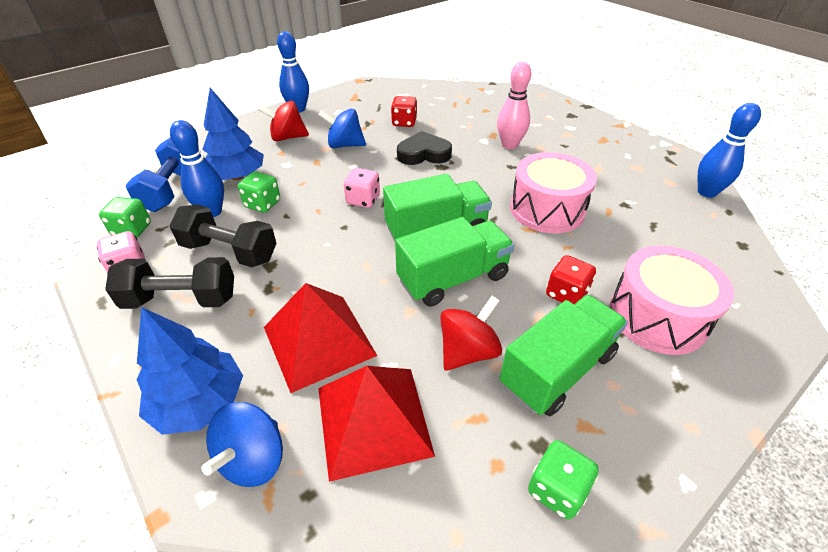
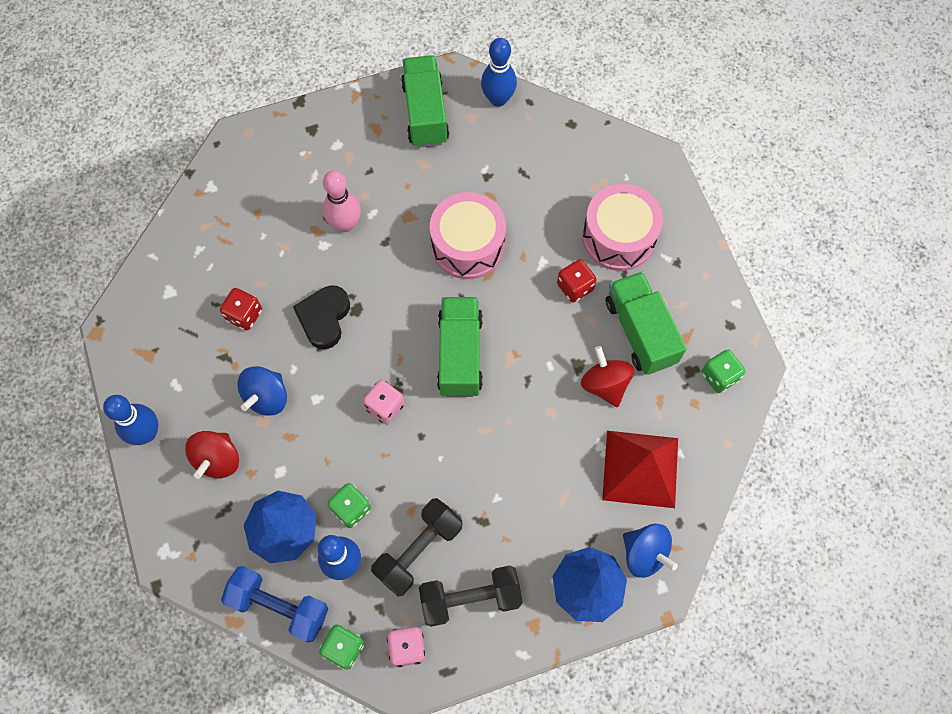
camera: 70 degrees left, 25 degrees up
black dumbbell [105,257,234,309] -> black dumbbell turned 60 degrees clockwise [419,565,523,627]
red pyramid [264,283,377,393] -> none
green truck [395,217,514,306] -> green truck moved to [401,55,449,148]

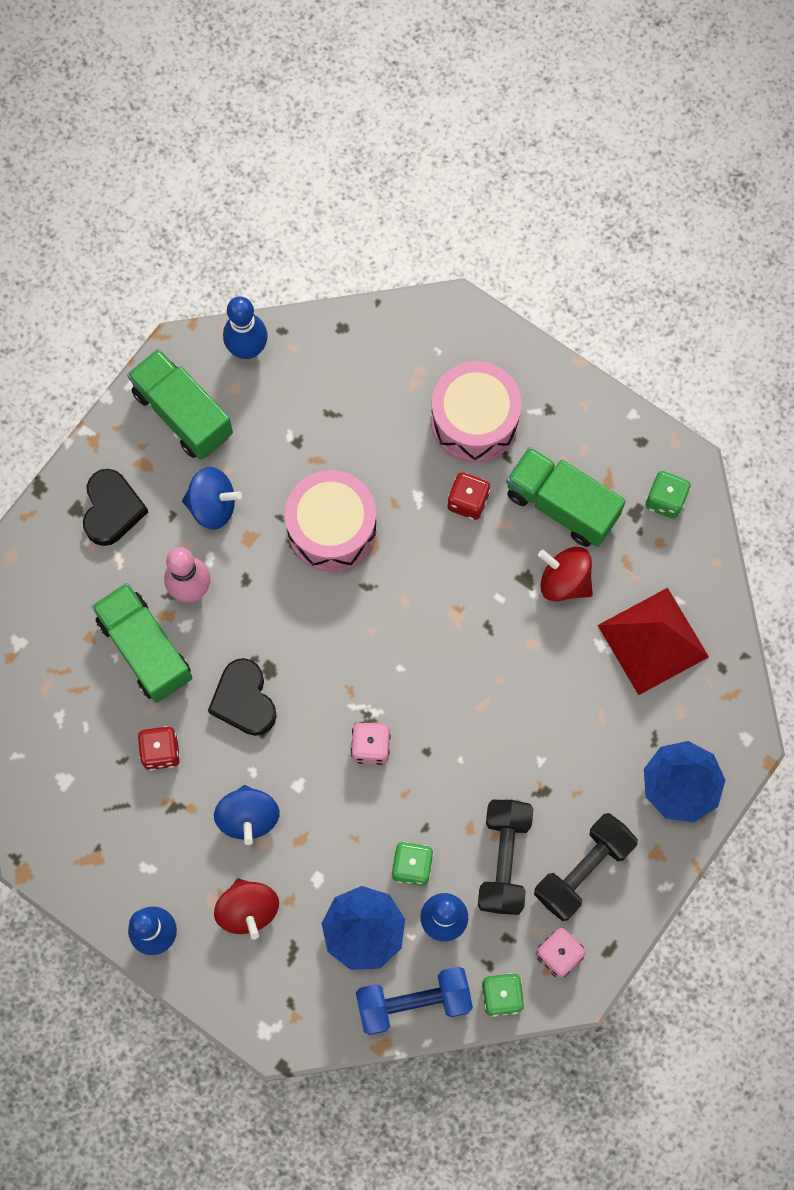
camera: 35 degrees left, 5 degrees up
green truck [437,297,483,397] -> green truck moved to [92,583,192,703]
blue spinning top [623,524,678,578] -> blue spinning top moved to [182,467,242,530]
none -> black heart [83,469,148,546]

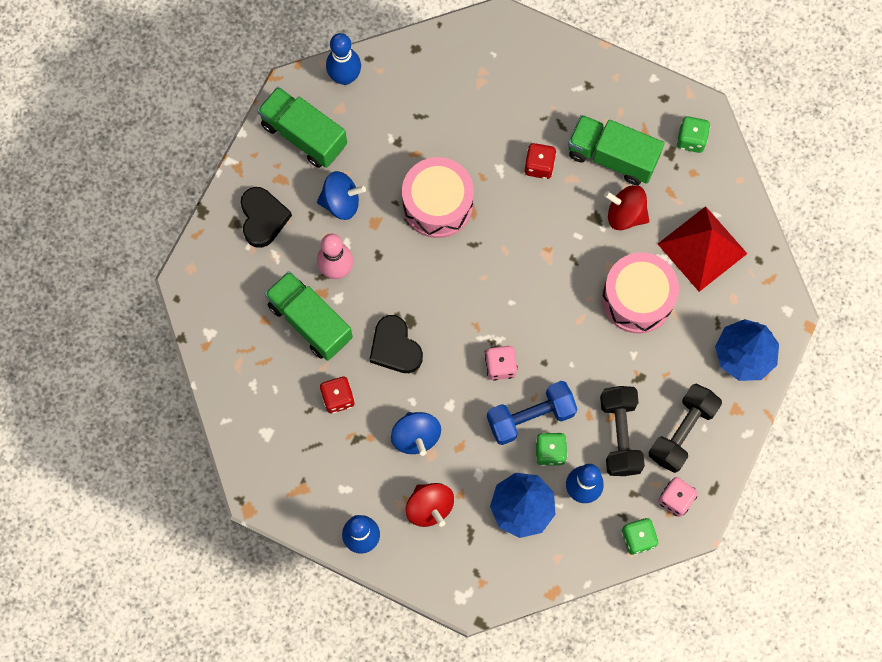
camera: 10 degrees left, 0 degrees up
blue dumbbell [356,966,473,1035] -> blue dumbbell moved to [487,381,577,445]
pink drum [431,361,522,463] -> pink drum moved to [602,252,679,334]

